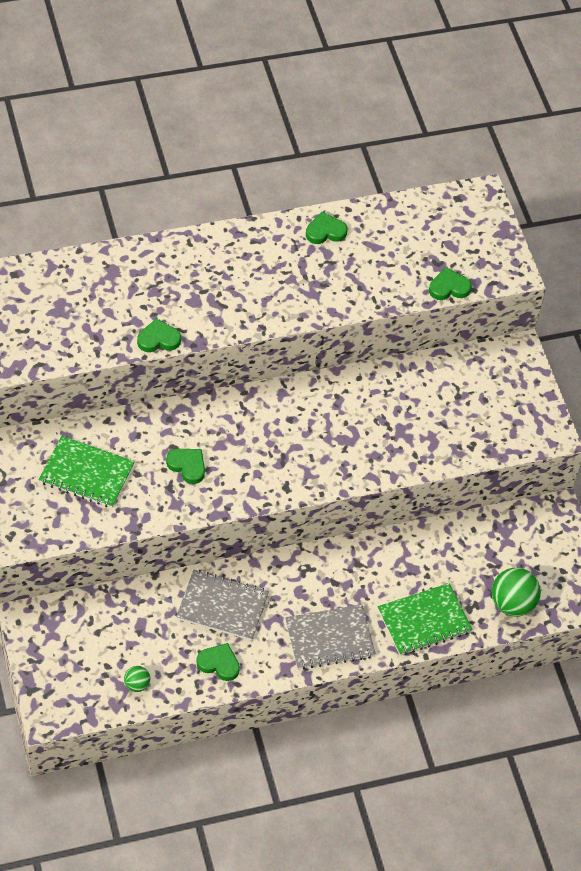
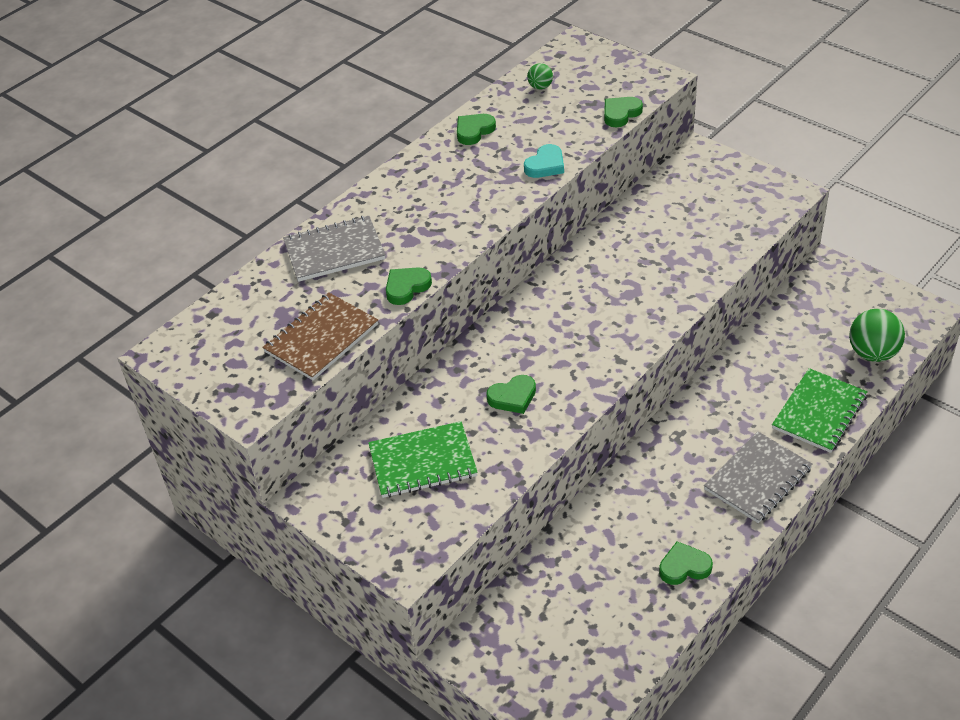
camera: 25 degrees left, 10 degrees down
green ball [124,666,150,692] -> green ball moved to [527,63,553,90]
green heart [166,449,205,484] -> green heart turned 150 degrees clockwise [486,375,536,414]
grey notebook [176,570,269,640] -> grey notebook moved to [283,216,386,282]
none -> brown notebook [262,292,378,380]
none -> turquoise heart [524,144,564,178]

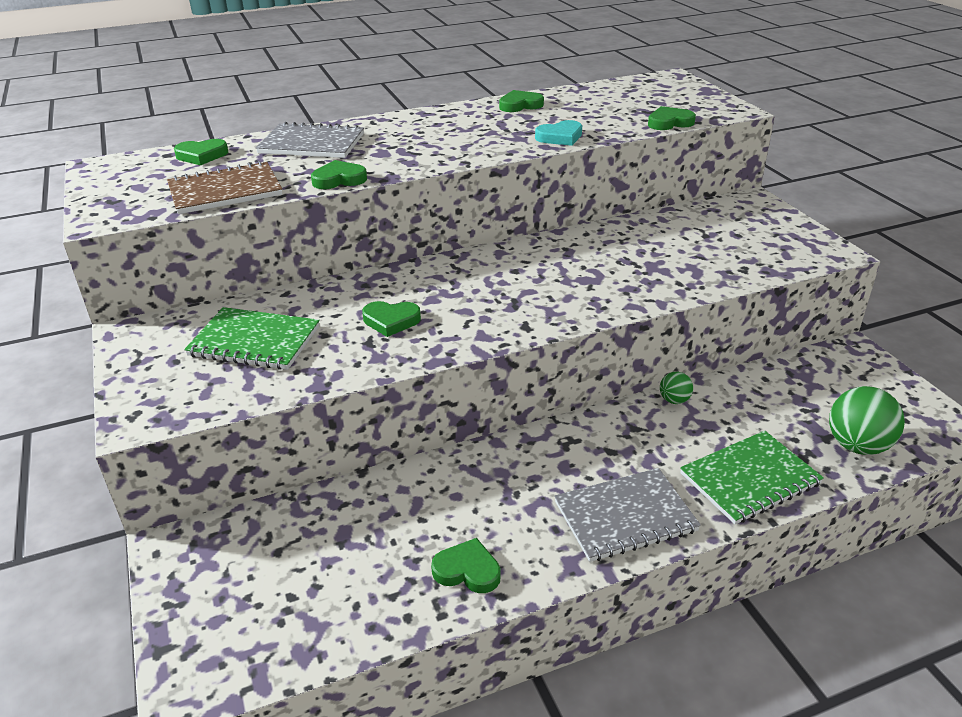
camera: 25 degrees right, 10 degrees down
green ball [527,63,553,90] -> green ball moved to [660,372,693,404]
none -> green heart [174,139,228,165]

